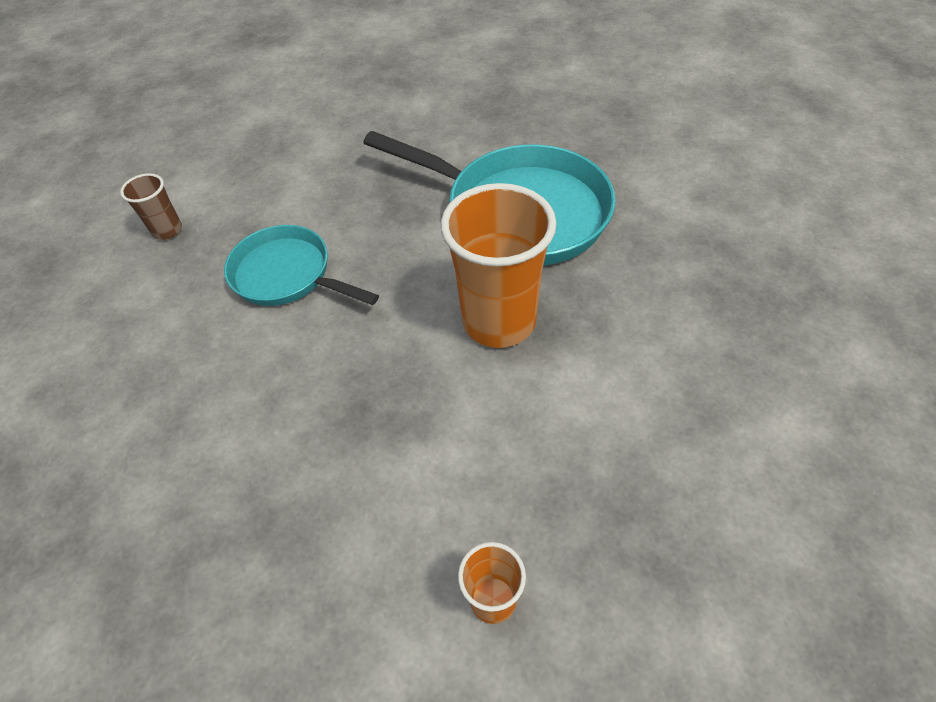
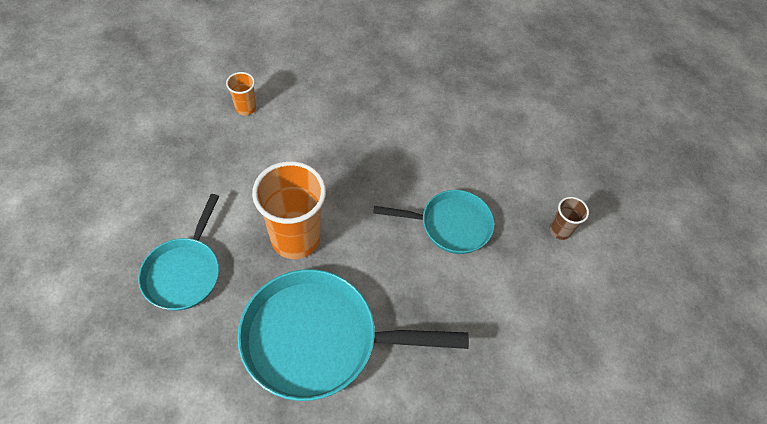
camera: 145 degrees right, 5 degrees up
none -> turquoise pan [138,194,219,311]

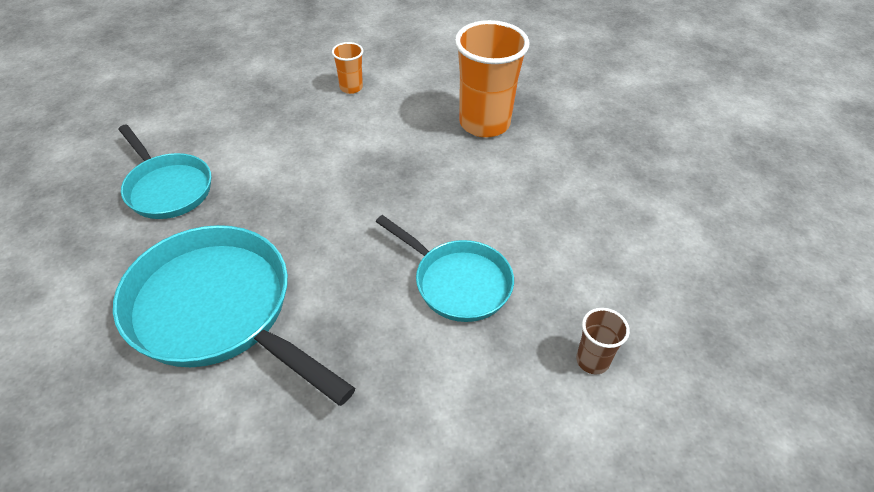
camera: 40 degrees right, 10 degrees down
turquoise pan [138,194,219,311] -> turquoise pan turned 90 degrees counterclockwise [118,124,211,219]
orange cup [252,161,326,259] -> orange cup moved to [455,20,529,138]

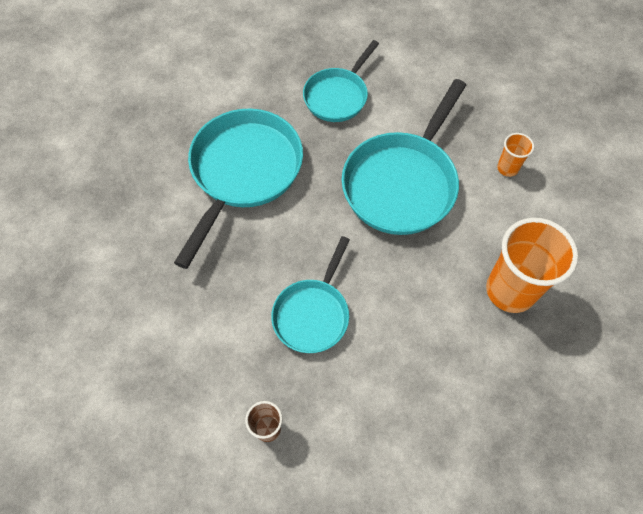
camera: 75 degrees right, 15 degrees up
none -> turquoise pan [342,79,466,235]

